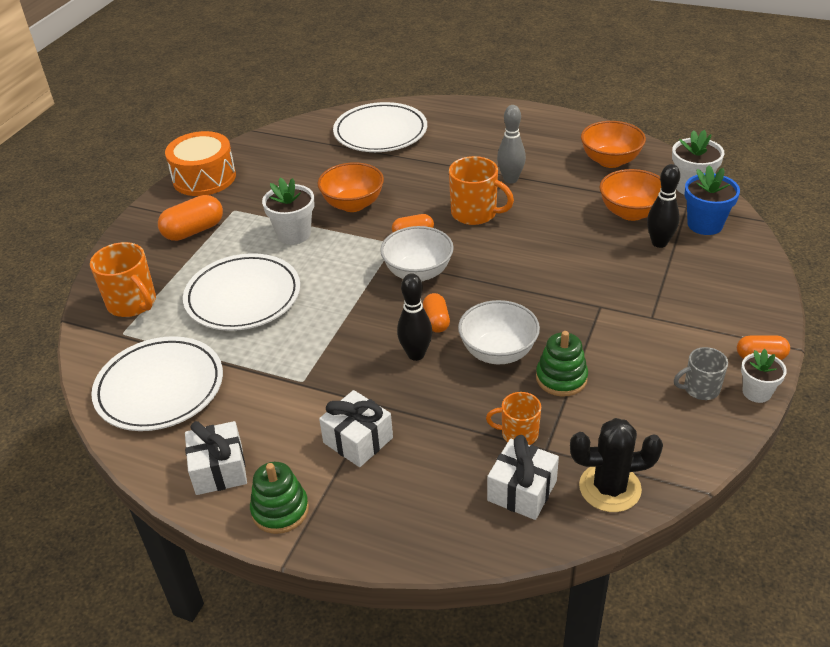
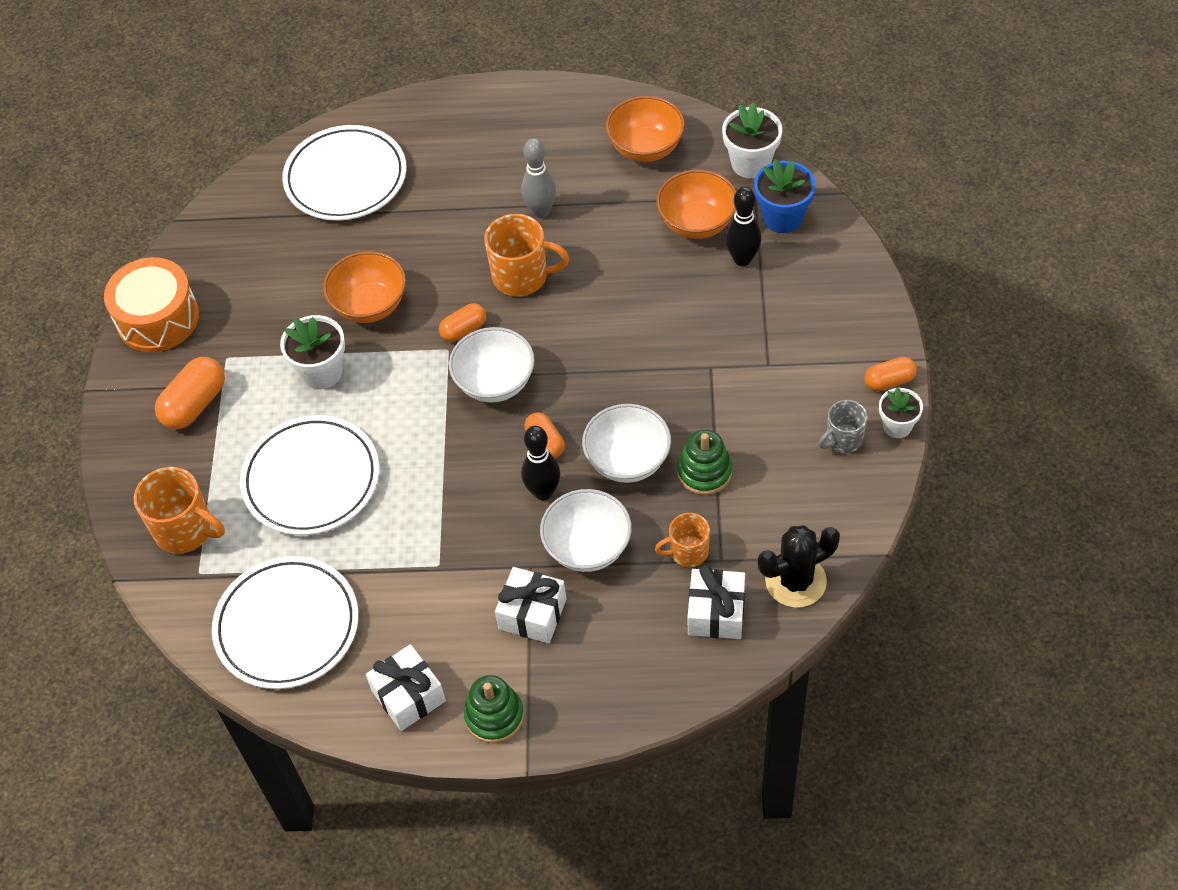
camera: 20 degrees left, 15 degrees up
none -> white bowl [540,489,632,572]

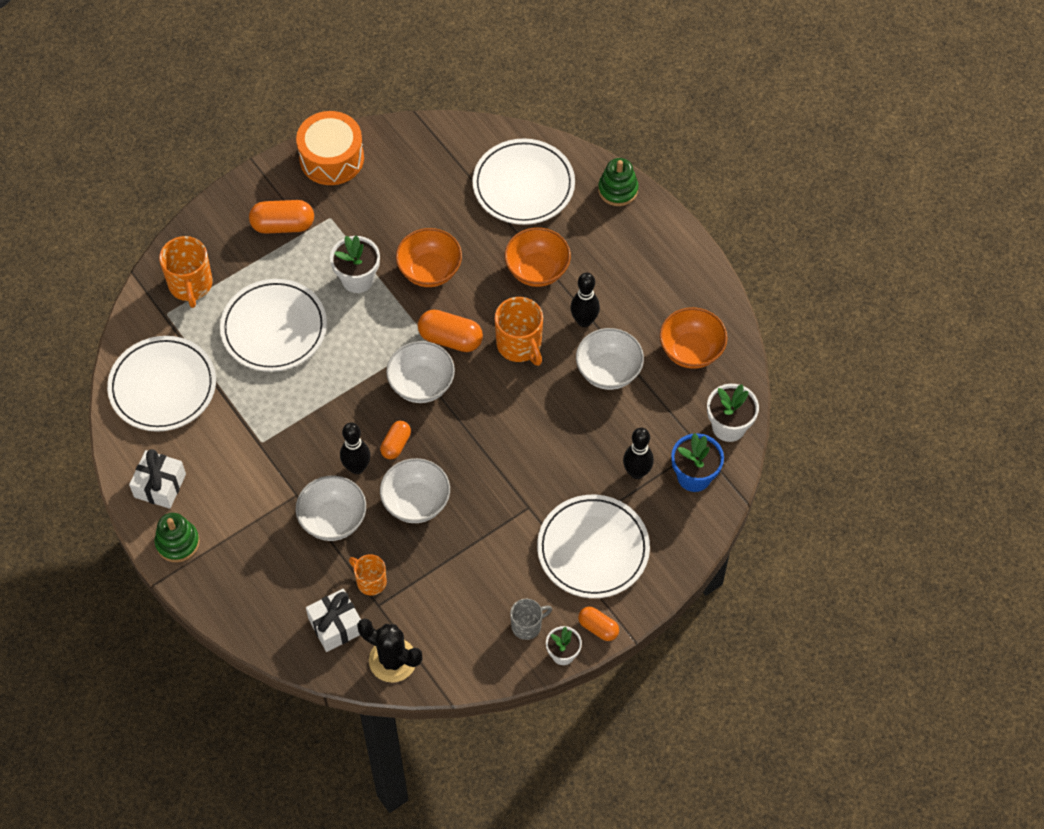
camera: 50 degrees right, 5 degrees up
orange capsule [439,303,486,342] -> orange capsule [418,309,483,352], size x1.60
white gift [495,567,566,643] -> none
grey bowling pin [521,138,556,218] -> black bowling pin [571,273,600,327]
orange bowl [657,170,736,239] -> orange bowl moved to [505,228,571,287]
green stacking toy [677,429,732,495] -> green stacking toy moved to [598,158,639,206]
grey mug [818,400,868,453] -> grey mug turned 135 degrees clockwise [510,599,552,640]
none -> white plate [537,495,650,598]
none -> white bowl [576,328,644,390]

